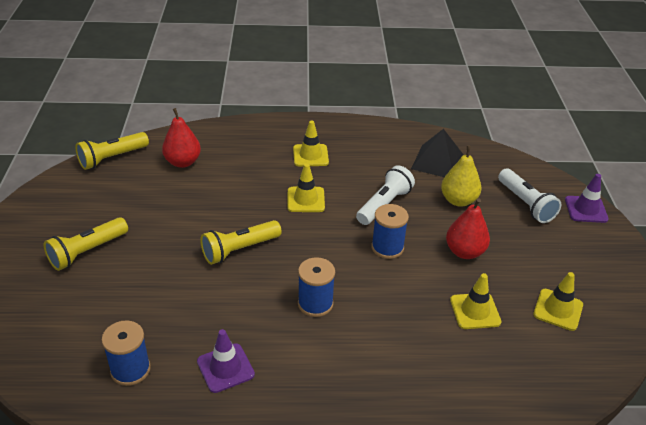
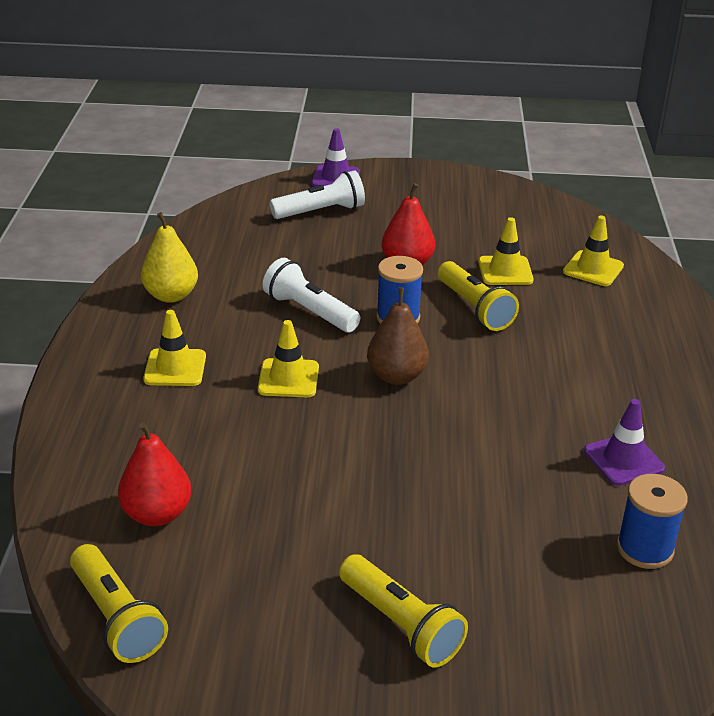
camera: 85 degrees left, 5 degrees down
yellow flashlight [200,220,282,265] -> yellow flashlight moved to [438,261,519,331]
blue spool [298,257,335,317] -> none
black pyramid [411,129,464,177] -> none
yellow pear [441,145,482,207] -> yellow pear moved to [141,212,198,303]
yellow traffic cone [533,272,583,331] -> yellow traffic cone moved to [563,215,624,286]
none -> brown pear [367,287,429,385]

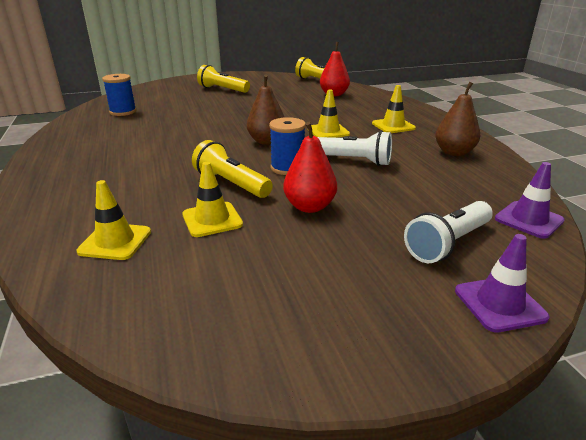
camera: 160 degrees right, 5 degrees down
yellow pear [141,212,198,303] -> brown pear [435,82,480,156]
purple traffic cone [584,399,665,486] -> purple traffic cone moved to [495,162,565,239]

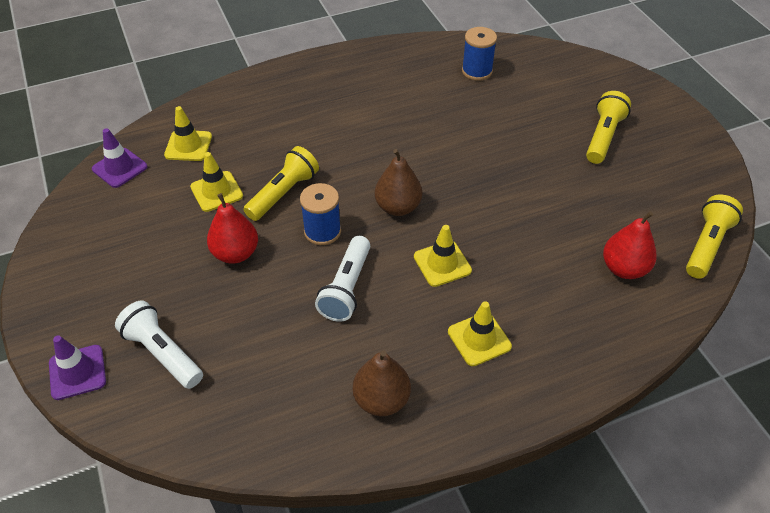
camera: 85 degrees right, 20 degrees up
purple traffic cone [495,162,565,239] -> purple traffic cone moved to [92,128,147,188]

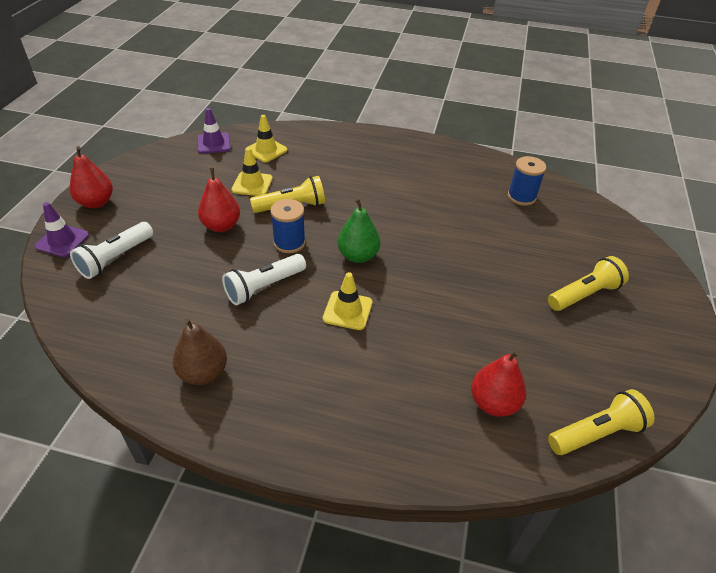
camera: 35 degrees right, 5 degrees down
white flashlight [115,300,203,389] -> white flashlight turned 135 degrees counterclockwise [70,222,153,279]
brown pear [375,149,422,216] -> green pear [338,198,380,263]
yellow traffic cone [448,301,512,366] -> none
none -> red pear [69,146,113,208]

